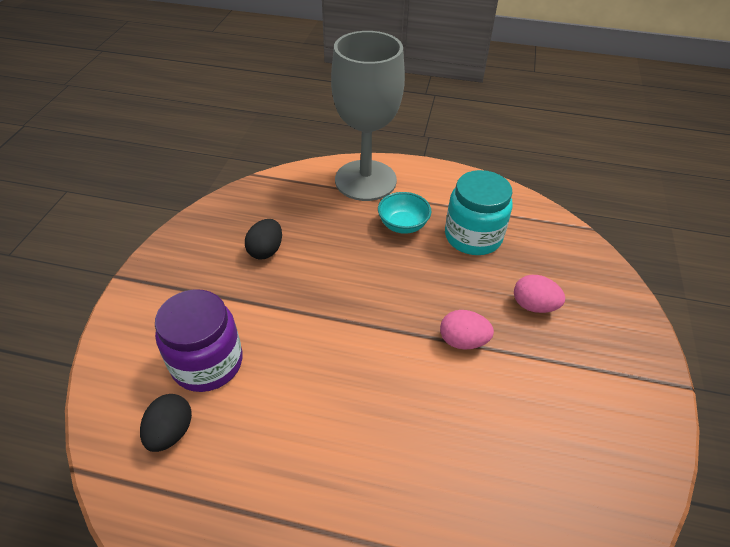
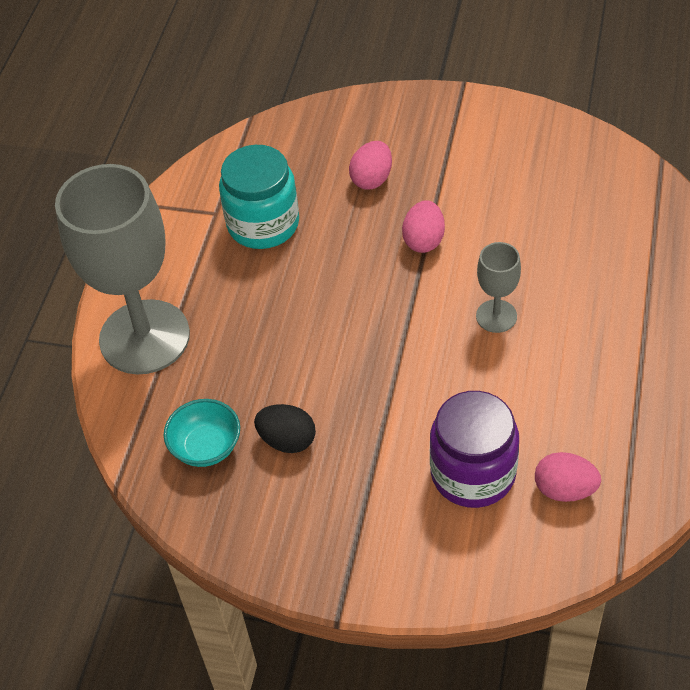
camera: 85 degrees left, 5 degrees up
black egg [140,394,192,452] -> pink egg [535,452,601,502]
turquoise bowl [378,192,431,234] -> turquoise bowl moved to [164,399,240,467]
none -> grey goblet [476,242,521,333]

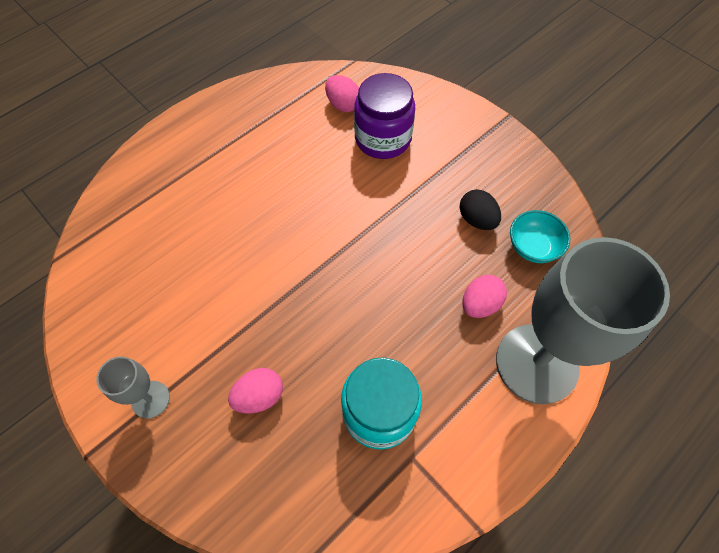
camera: 150 degrees left, 10 degrees up
pink egg [402,200,445,253] -> pink egg moved to [462,275,507,318]
grey goblet [476,242,521,333] -> grey goblet moved to [96,356,170,419]

